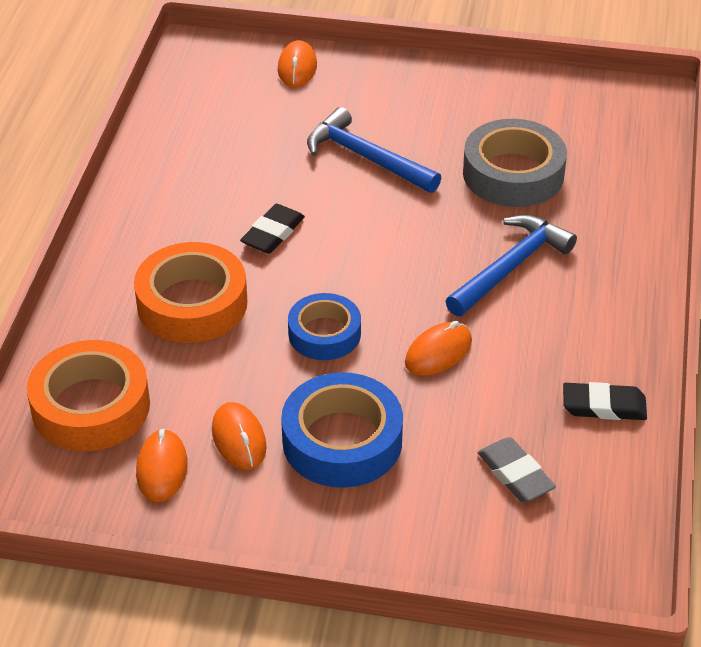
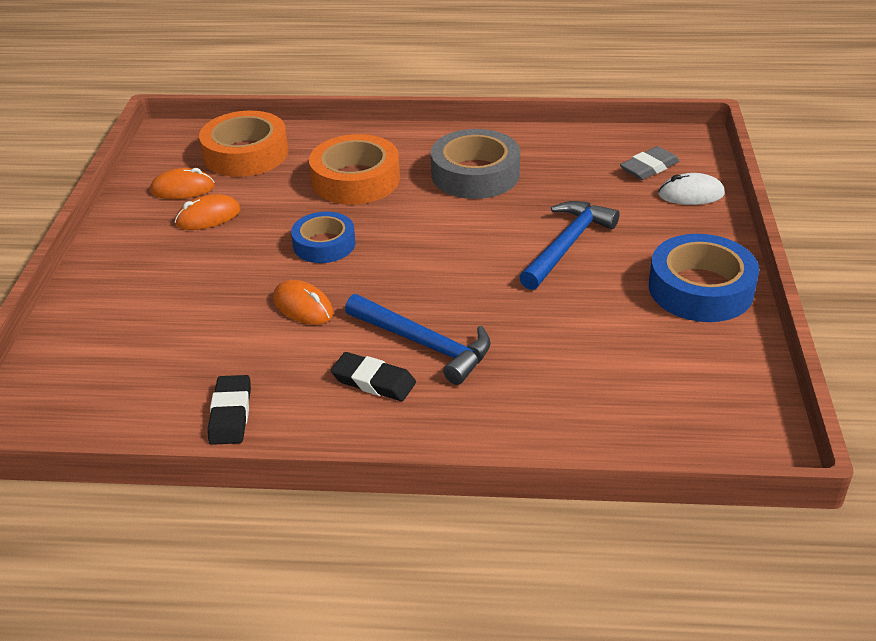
camera: 85 degrees right, 5 degrees down
black eraser [240,204,305,254] -> black eraser moved to [331,352,416,401]
orange mouse [278,40,317,87] -> white mouse [658,173,725,205]
blue tape [281,372,403,488] -> blue tape moved to [649,234,759,322]
grey tape [463,119,567,207] -> grey tape moved to [431,129,520,199]
grey eraser [477,437,556,502] -> grey eraser moved to [620,146,679,180]

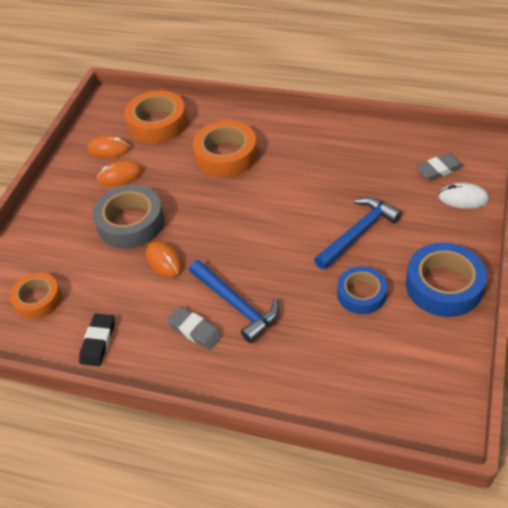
camera: 15 degrees right, 10 degrees up
blue tape [291,211,355,263] -> blue tape moved to [337,266,387,314]
black eraser [331,352,416,401] -> grey eraser [167,306,223,350]
grey tape [431,129,520,199] -> grey tape moved to [93,185,164,249]
none -> orange tape [10,272,62,319]

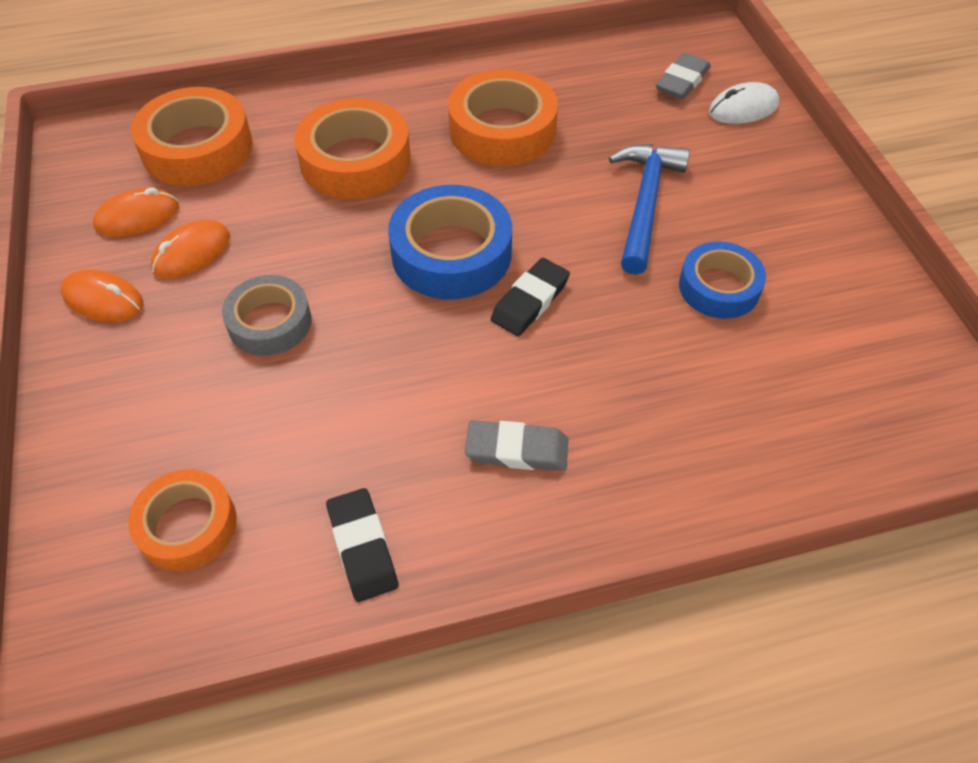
camera: 35 degrees left, 5 degrees up
grey tape [93,185,164,249] -> grey tape [222,275,311,356], size x0.65
orange mouse [146,241,183,277] -> orange mouse moved to [61,269,144,322]
blue hammer [189,260,279,343] -> none
blue tape [406,243,487,317] -> blue tape moved to [388,185,512,299]
none -> orange tape [448,69,558,166]
none -> black eraser [491,258,570,336]

